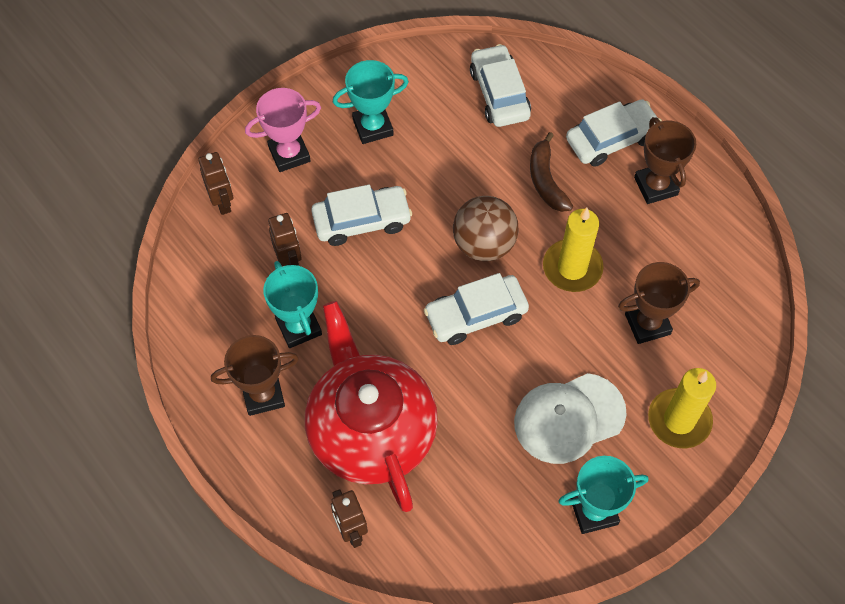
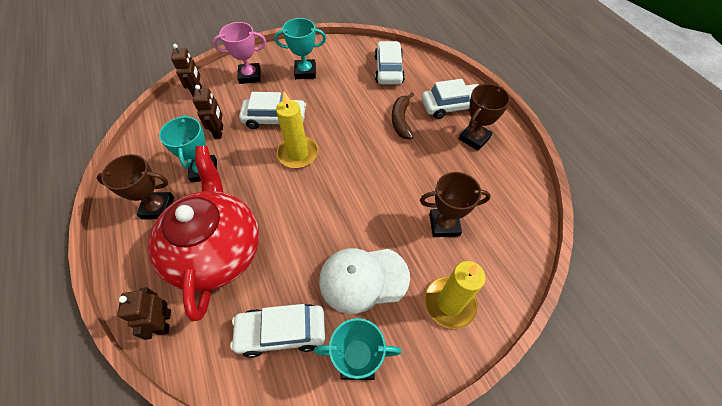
camera: 15 degrees right, 5 degrees down
white car [424,273,529,345] -> white car moved to [230,304,325,358]
brown ball [453,196,519,261] -> none
yellow candle [543,207,604,292] -> yellow candle moved to [276,92,319,168]
brown trophy [634,117,696,204] -> brown trophy turned 45 degrees clockwise [459,84,510,151]

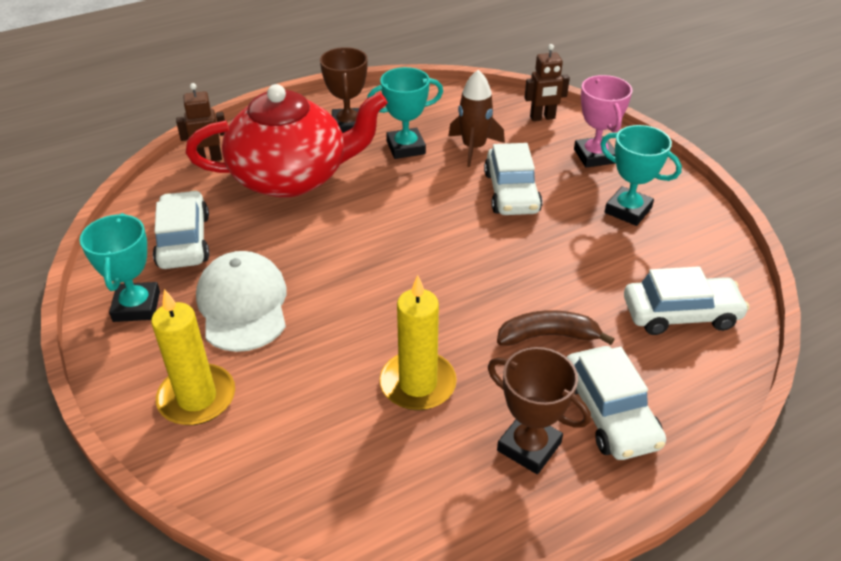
camera: 85 degrees right, 15 degrees down
brown robot [193,85,223,139] -> brown rocket [448,70,505,167]
turquoise trophy [274,18,326,79] -> turquoise trophy turned 45 degrees counterclockwise [600,125,682,226]
yellow candle [276,92,319,168] -> yellow candle moved to [380,275,457,411]
brown trophy [420,172,491,237] -> none

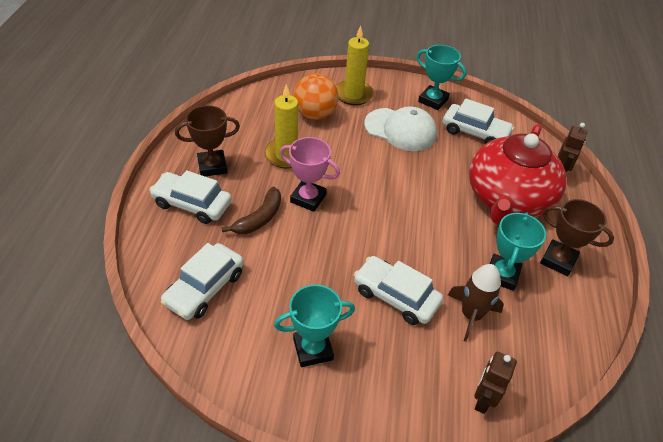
camera: 125 degrees right, 5 degrees up
pink trophy [574,75,632,168] -> pink trophy moved to [280,137,340,212]
none -> orange ball [293,73,339,120]

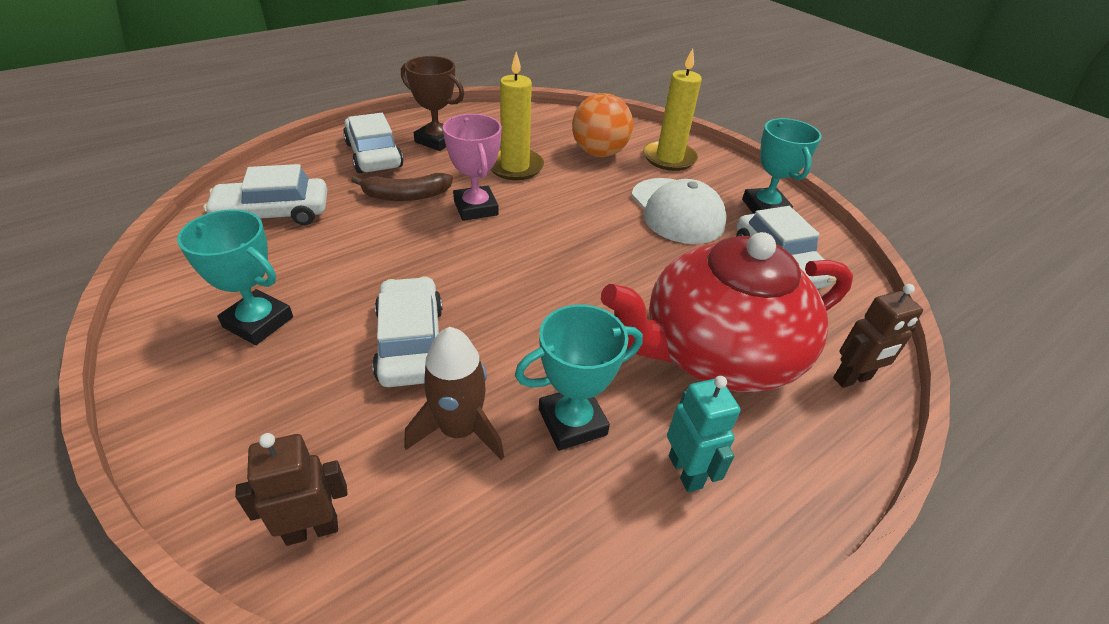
camera: 45 degrees right, 5 degrees down
brown trophy [540,199,614,276] -> turquoise robot [667,376,741,492]

